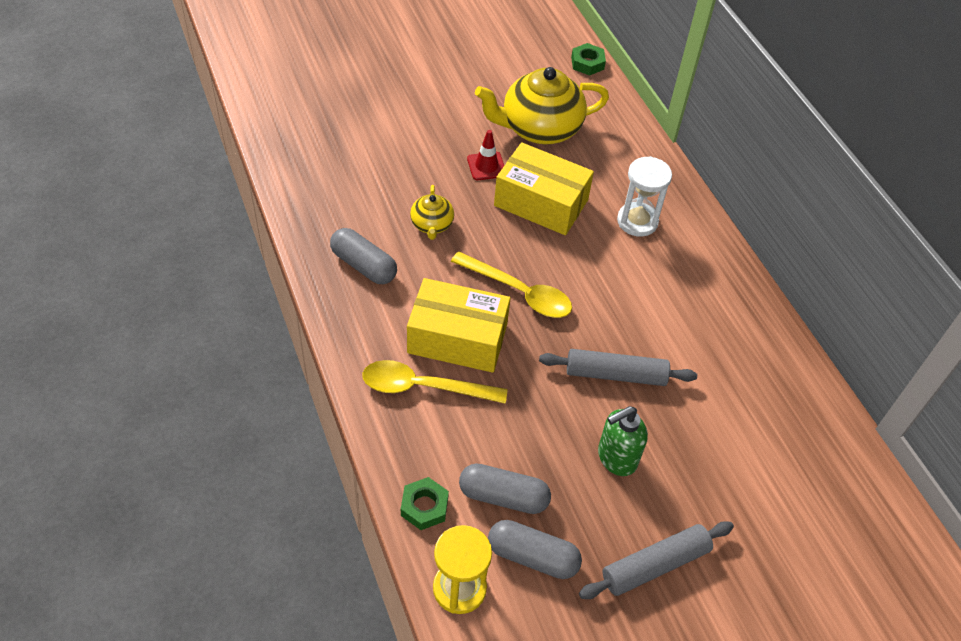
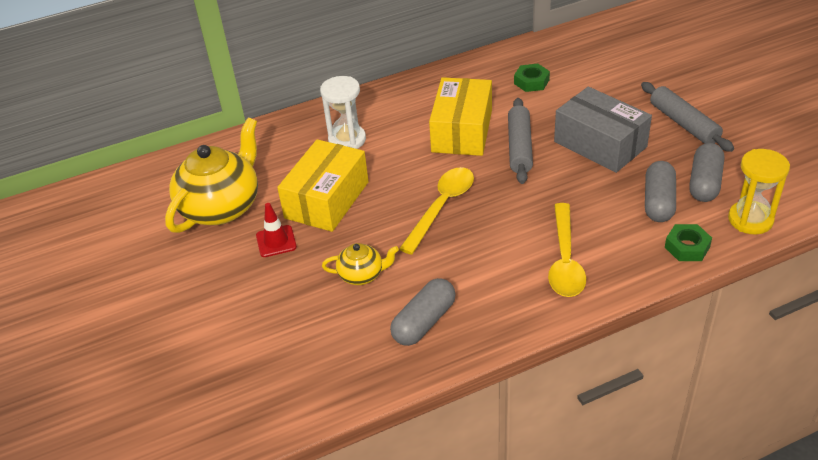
camera: 85 degrees left, 10 degrees down
yellow box [407,278,511,373] -> yellow box moved to [429,77,492,156]
yellow teapot [475,67,609,144] -> yellow teapot turned 135 degrees counterclockwise [165,118,258,233]
green nut [571,43,606,76] -> green nut moved to [514,64,550,92]
green soap dispenser [598,406,648,476] -> grey box [554,87,652,173]

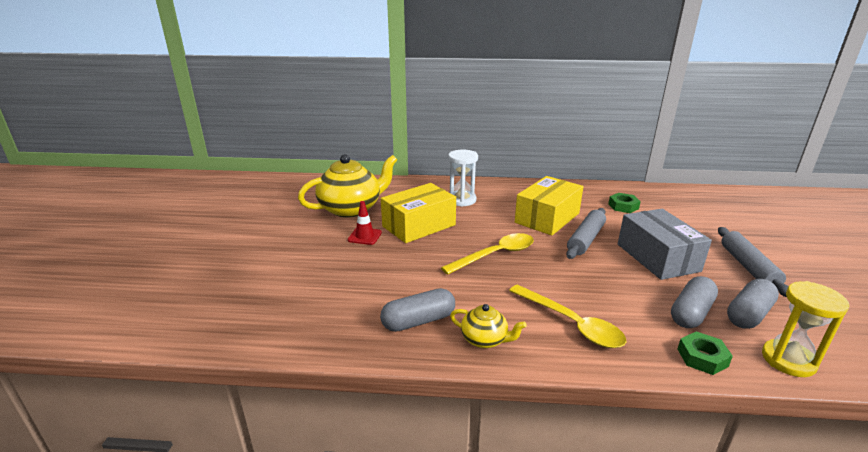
camera: 25 degrees right, 15 degrees down
yellow teapot [322,243,399,285] -> yellow teapot moved to [450,304,527,348]
yellow spoon [548,203,586,297] -> yellow spoon turned 75 degrees counterclockwise [509,285,627,348]

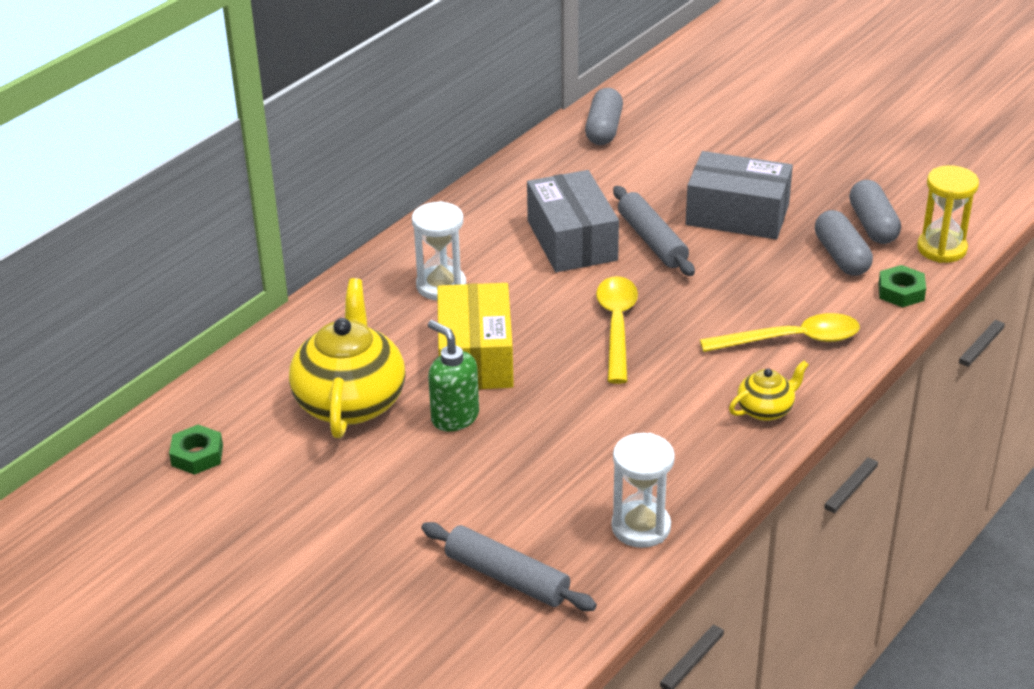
camera: 55 degrees left, 10 degrees up
red traffic cone [348,201,382,245] -> green soap dispenser [428,320,479,432]
grey capsule [380,288,455,332] -> grey capsule moved to [585,88,623,145]
yellow box [515,176,584,236] -> grey box [527,170,619,272]
green nut [608,193,641,213] -> green nut moved to [169,424,223,475]
grey rolling pin [718,227,788,297] -> grey rolling pin moved to [421,522,597,611]
none -> white hourglass [612,433,675,548]

